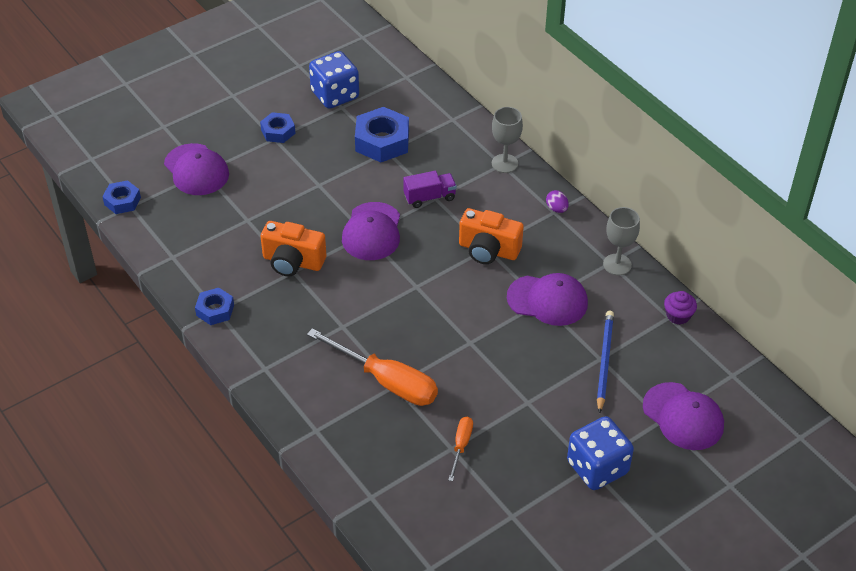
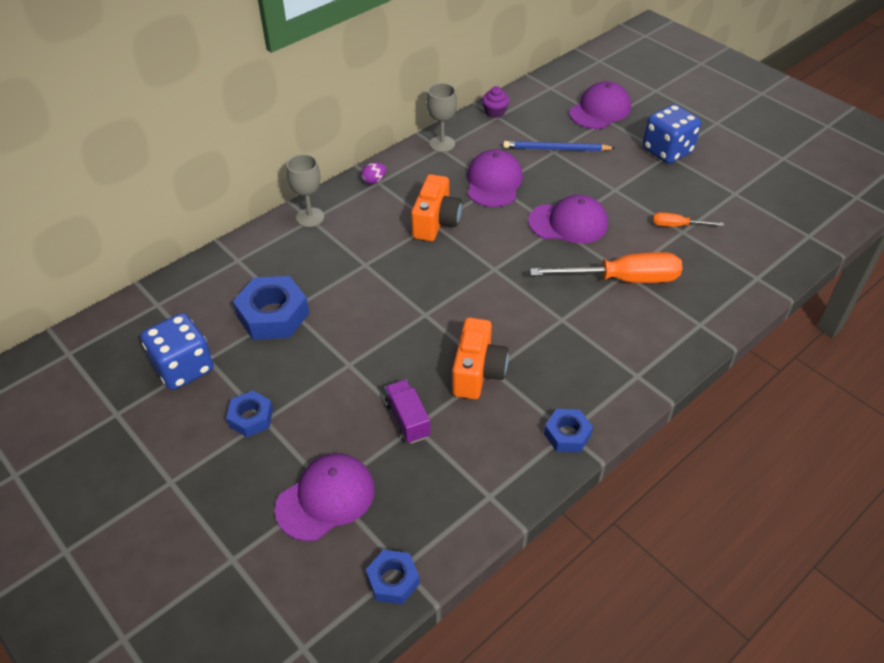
camera: 95 degrees left, 0 degrees up
orange screwdriver [307,328,438,406] -> orange screwdriver turned 60 degrees clockwise [530,252,682,283]
purple cap [342,202,400,260] -> purple cap moved to [528,195,608,244]
purple truck [403,171,457,208] -> purple truck moved to [385,380,430,444]

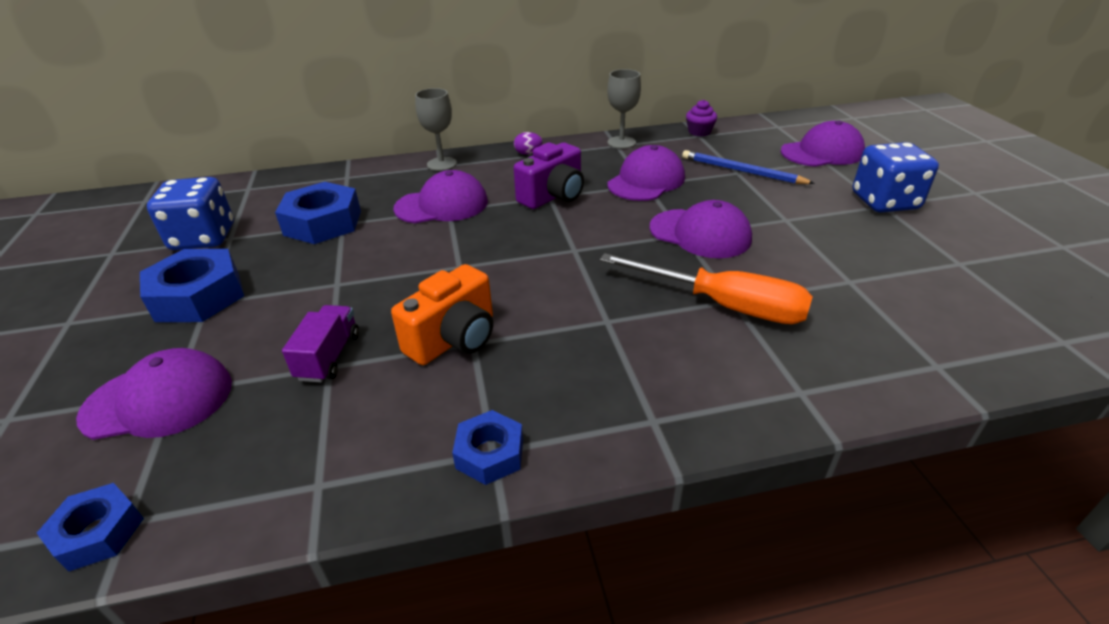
camera: 30 degrees right, 10 degrees down
blue nut [226,391,273,437] -> blue nut [140,249,244,322], size x1.71
orange camera [411,174,462,241] -> purple camera [514,143,584,209]
orange screwdriver [653,212,724,227] -> none
none -> purple cap [393,170,488,223]

